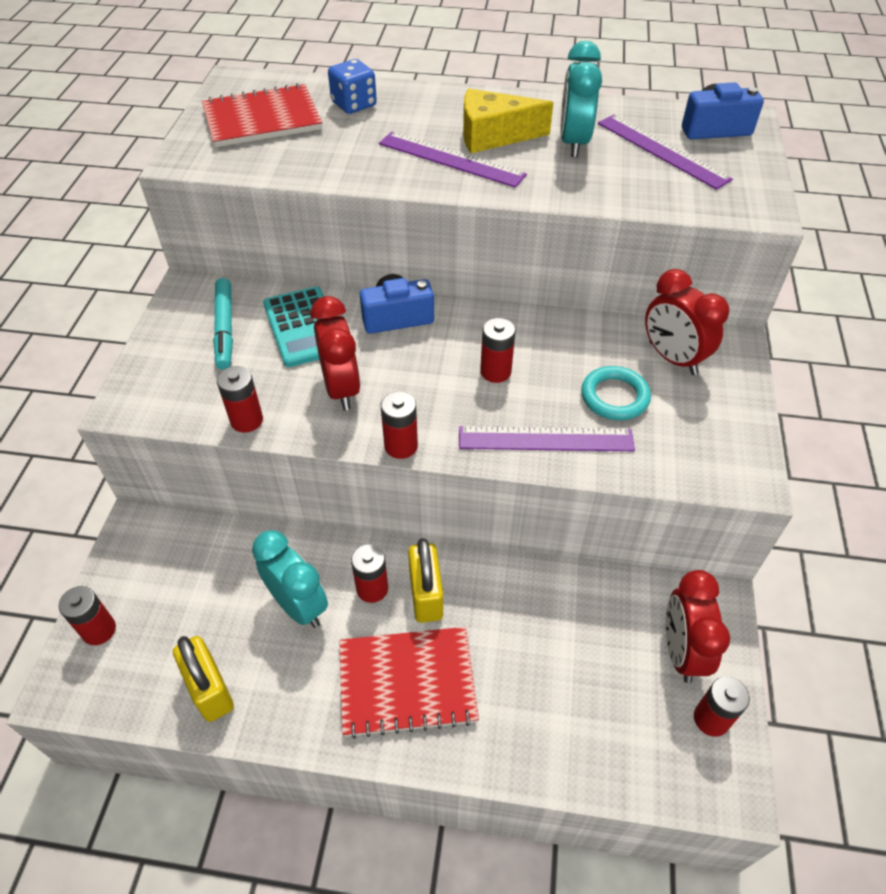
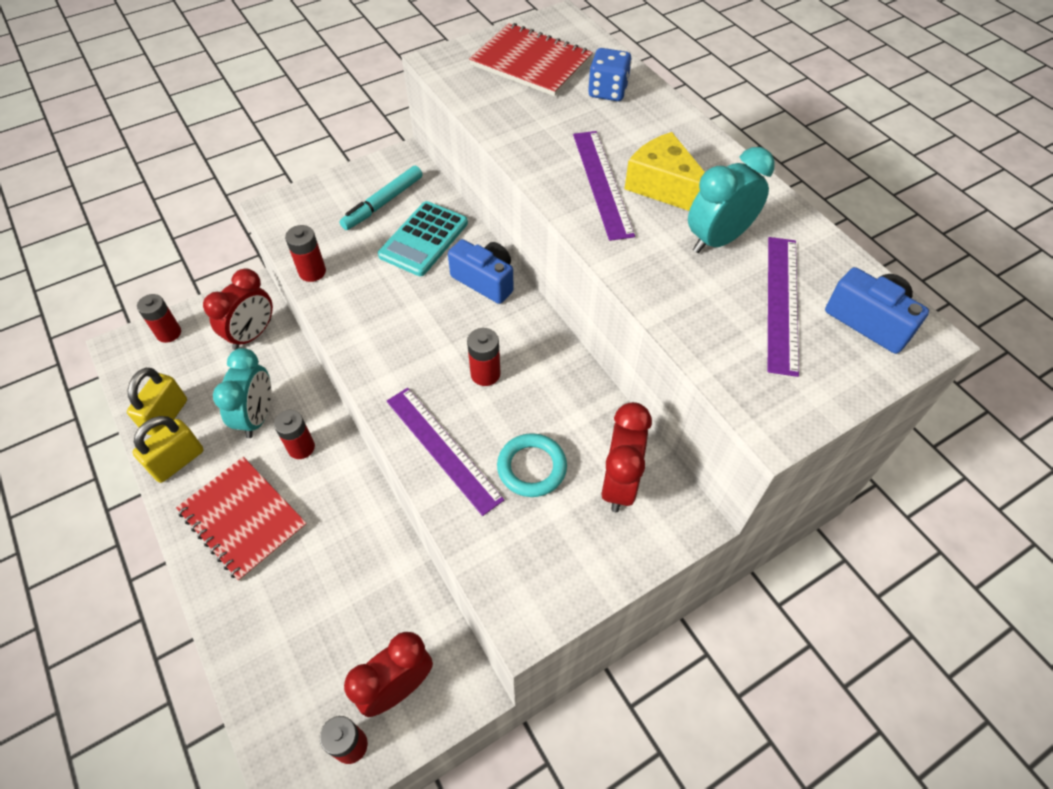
camera: 50 degrees right, 5 degrees up
red clock [310,296,361,410] -> red clock moved to [203,268,273,350]
red battery [381,391,418,459] -> none
yellow padlock [408,538,443,623] -> yellow padlock moved to [132,416,204,483]

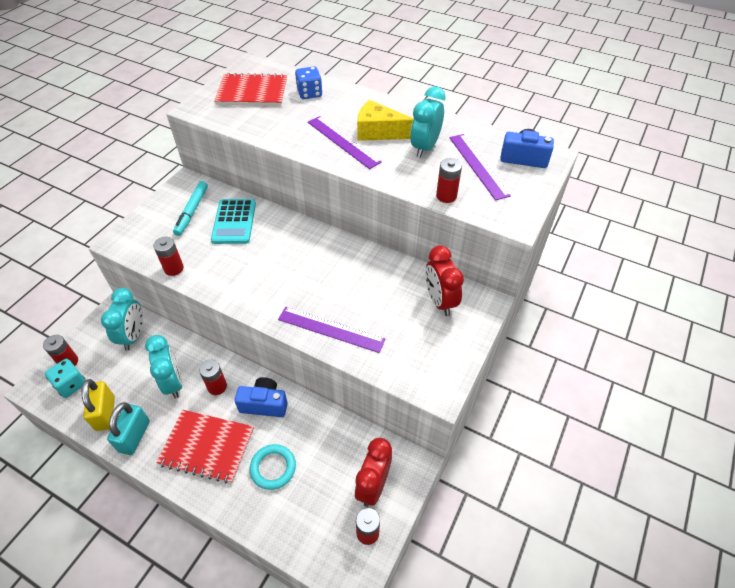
camera: 30 degrees left, 5 degrees down
yellow padlock [132,416,204,483] -> turquoise padlock [107,402,150,455]
red clock [203,268,273,350] -> turquoise clock [101,288,143,351]
blue camera [448,239,514,304] -> blue camera moved to [234,377,288,417]
red battery [467,328,501,386] -> red battery moved to [436,158,462,203]
turquoise ring [497,433,567,497] -> turquoise ring moved to [249,444,296,490]
none -> turquoise dice [45,359,85,398]

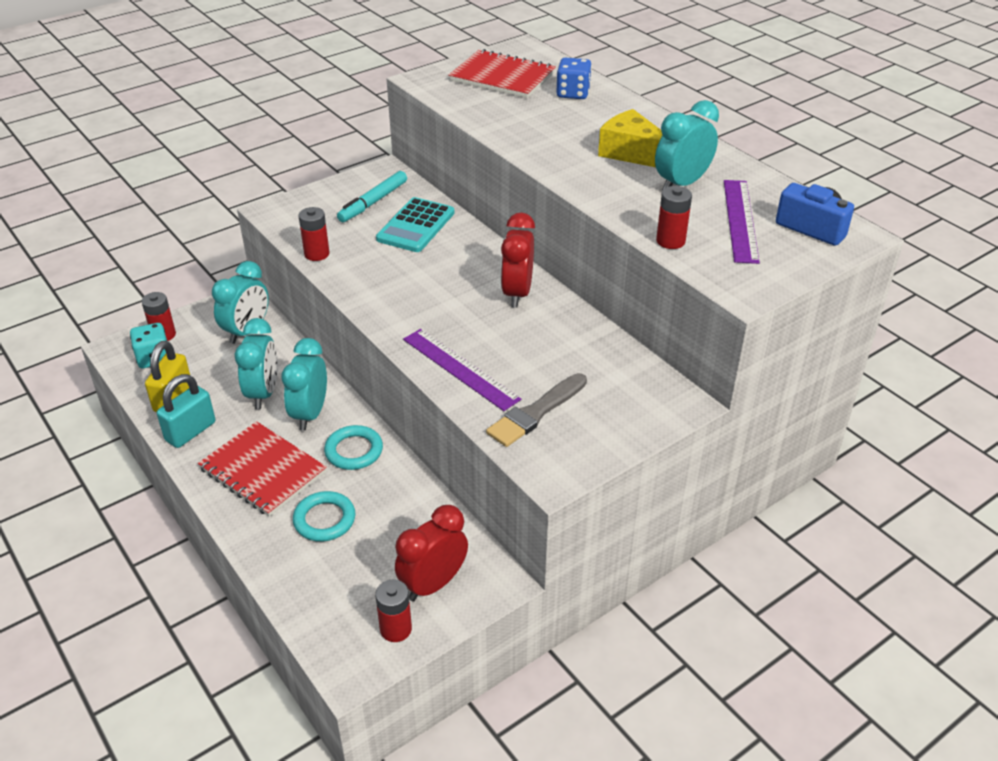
camera: 25 degrees right, 10 degrees down
red battery [199,360,227,395] -> turquoise clock [281,338,327,431]
blue camera [234,377,288,417] -> turquoise ring [324,425,383,470]
purple ruler [308,116,382,169] -> none
red clock [425,245,464,316] -> red clock moved to [501,212,535,308]
none -> grey brush [486,373,587,447]

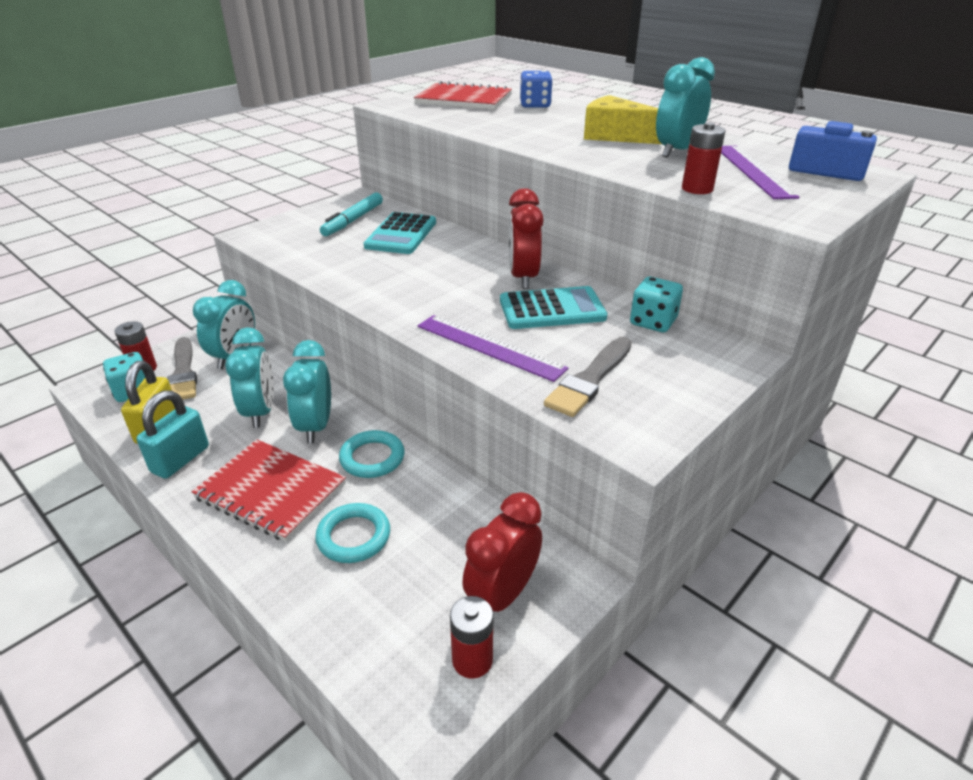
camera: 10 degrees left, 5 degrees down
red battery [299,207,329,261] -> none
none -> grey brush [167,337,197,400]
none -> turquoise calculator [500,286,607,329]
none -> turquoise dice [630,277,683,332]

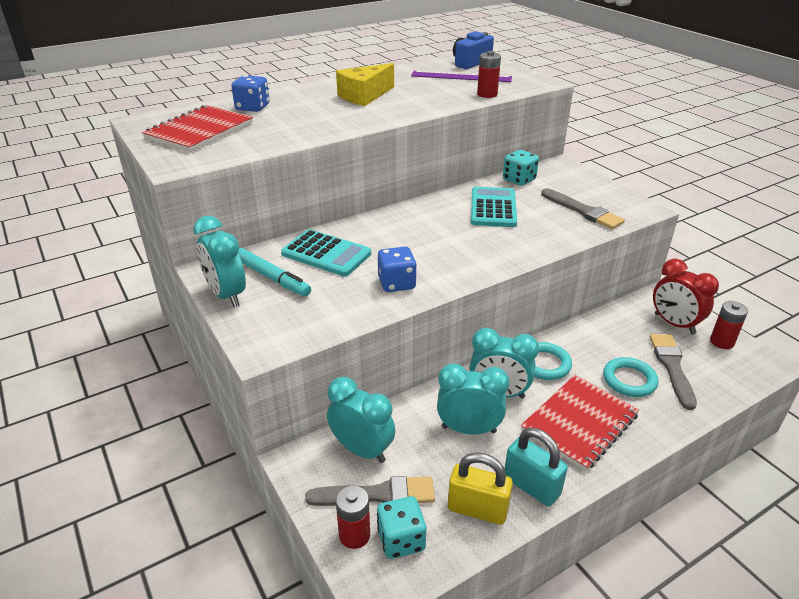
camera: 75 degrees left, 0 degrees up
purple ruler [418,315,568,382] -> none
red clock [508,188,544,289] -> none
turquoise clock [656,57,715,158] -> turquoise clock moved to [193,216,246,307]
none -> blue dice [378,246,417,292]
none -> grey brush [650,334,697,410]

